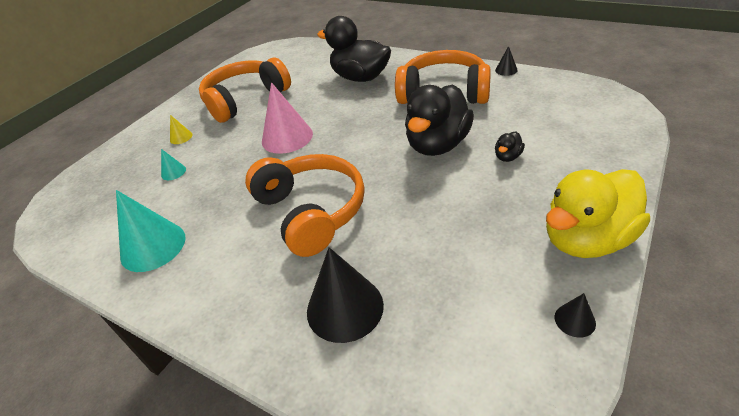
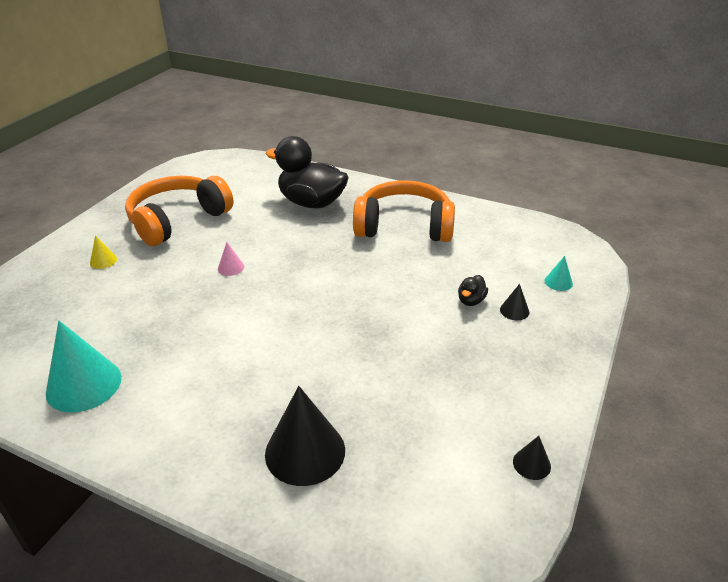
camera: 10 degrees left, 5 degrees down
turquoise cone [161,149,186,180] -> turquoise cone moved to [545,256,573,291]
orange headphones [245,154,365,257] -> none
pink cone [262,82,313,154] -> pink cone [218,242,244,276], size x0.46
black duck [405,84,474,156] -> none
black cone [495,46,518,76] -> black cone moved to [500,284,529,320]
yellow duck [546,169,650,258] -> none

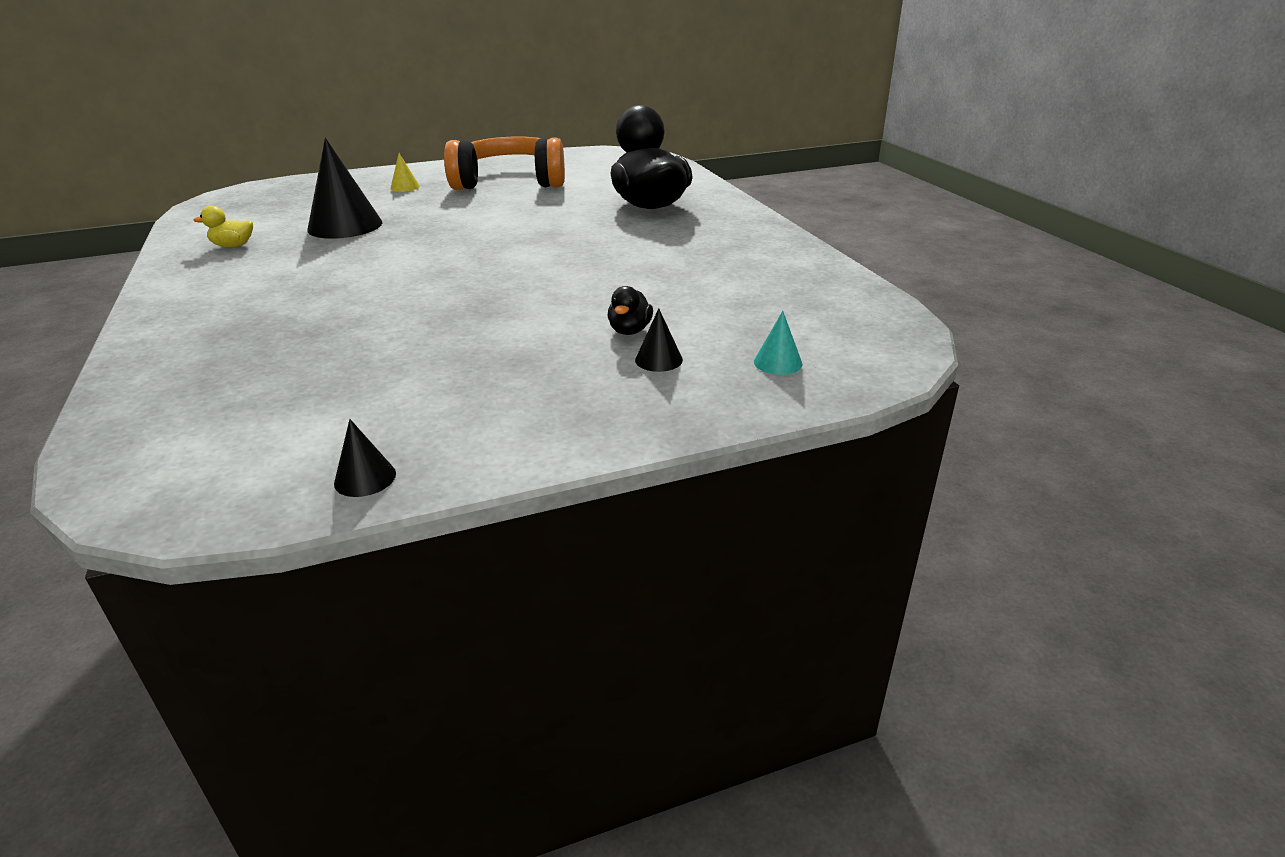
camera: 45 degrees right, 5 degrees down
turquoise cone [46,321,122,413] -> yellow duck [193,205,253,247]
pink cone [218,242,244,276] -> none
black cone [265,386,345,486] -> black cone moved to [307,138,382,239]
orange headphones [353,180,455,242] -> none
black duck [458,275,488,306] -> black duck turned 60 degrees counterclockwise [608,286,653,335]

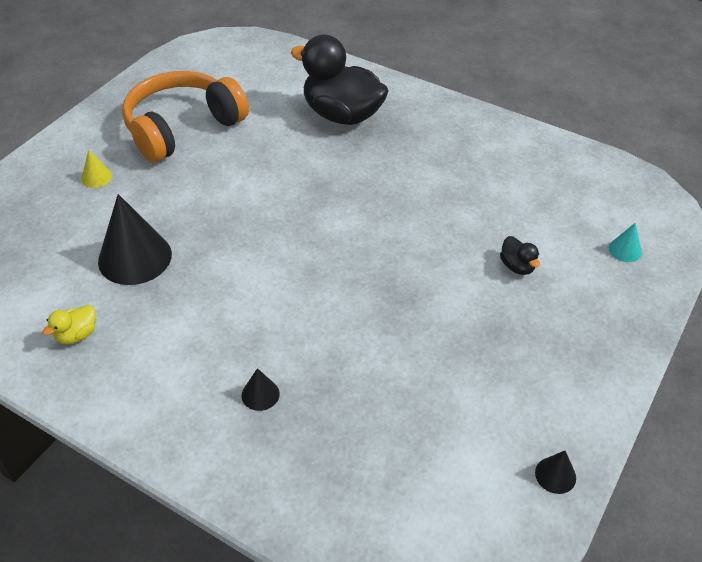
camera: 40 degrees left, 15 degrees up
black cone [635,308,683,372] -> black cone moved to [242,368,280,411]

